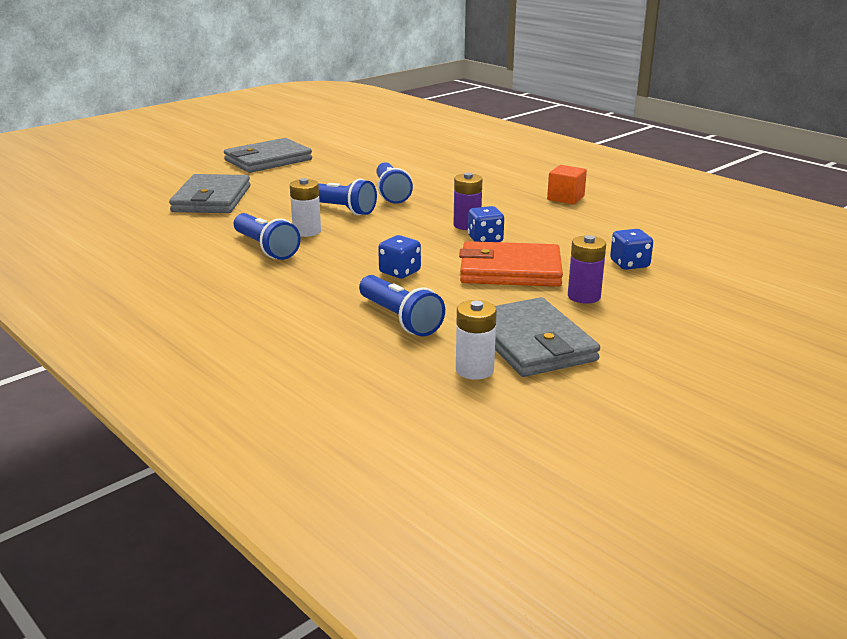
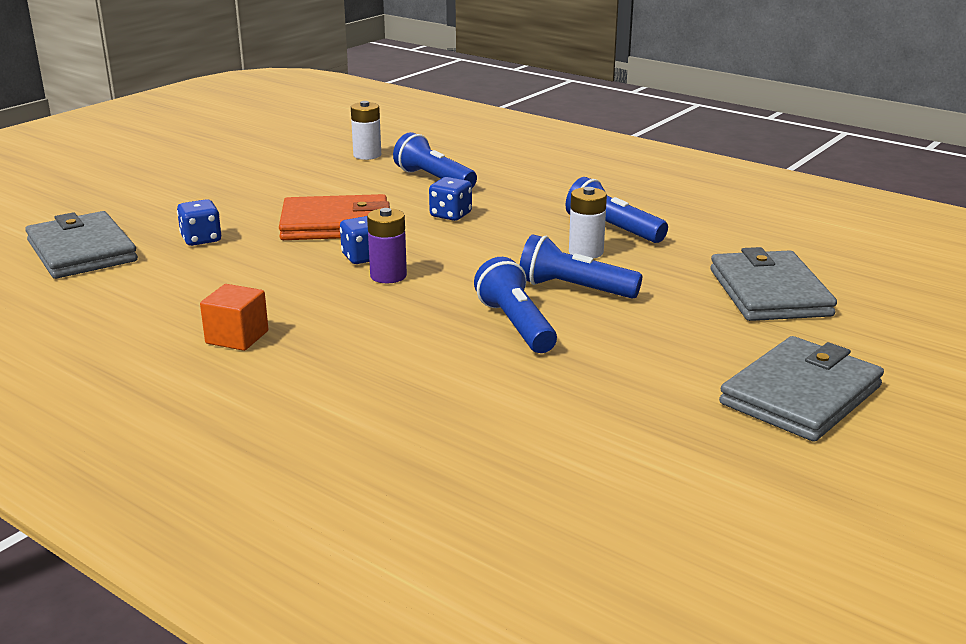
camera: 170 degrees right, 0 degrees up
grey wallet [495,297,600,377] -> grey wallet moved to [25,211,138,279]
purple battery [568,235,606,303] -> none

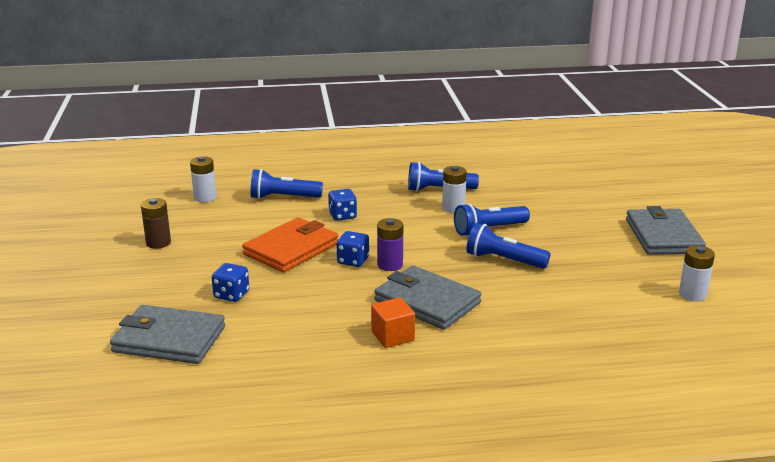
camera: 45 degrees left, 0 degrees up
grey wallet [710,247,837,321] -> grey wallet moved to [374,266,481,330]
none -> brown battery [141,198,171,249]
none -> white battery [679,245,715,301]

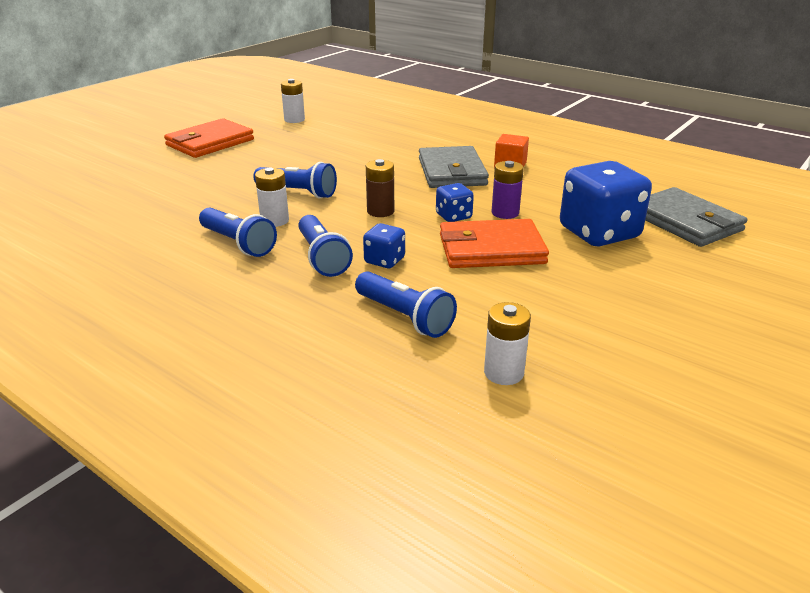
camera: 135 degrees left, 5 degrees up
brown battery [141,198,171,249] -> brown battery moved to [366,159,394,217]
blue dice [212,263,249,302] -> blue dice [560,161,652,246], size x2.06
purple battery [377,218,403,271] -> purple battery moved to [492,161,524,219]
blue flashlight [466,223,551,269] -> blue flashlight moved to [299,215,353,277]
grey wallet [626,206,706,255] -> orange wallet [164,118,254,158]

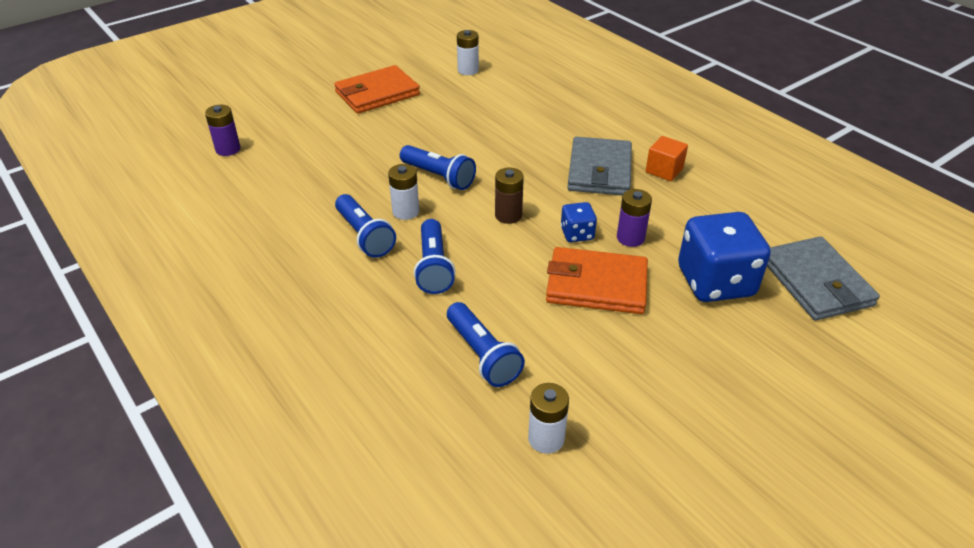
camera: 15 degrees right, 10 degrees up
blue dice [363,223,405,268] -> none
none -> purple battery [205,105,240,156]

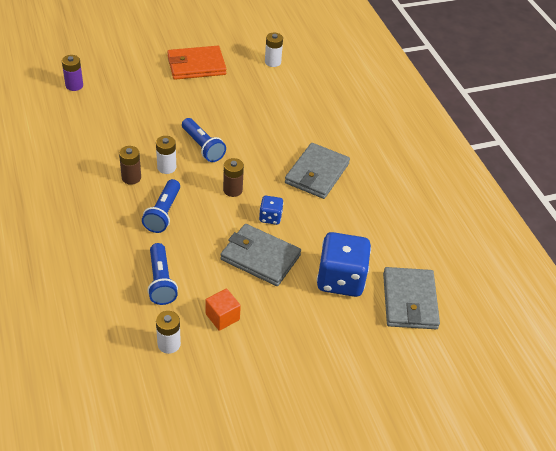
camera: 15 degrees right, 5 degrees up
blue flashlight [335,194,396,258] -> brown battery [119,146,141,185]
orange wallet [546,247,648,314] -> grey wallet [221,224,301,286]
purple battery [617,189,652,247] -> none
orange cube [646,136,688,181] -> orange cube moved to [206,289,241,331]

